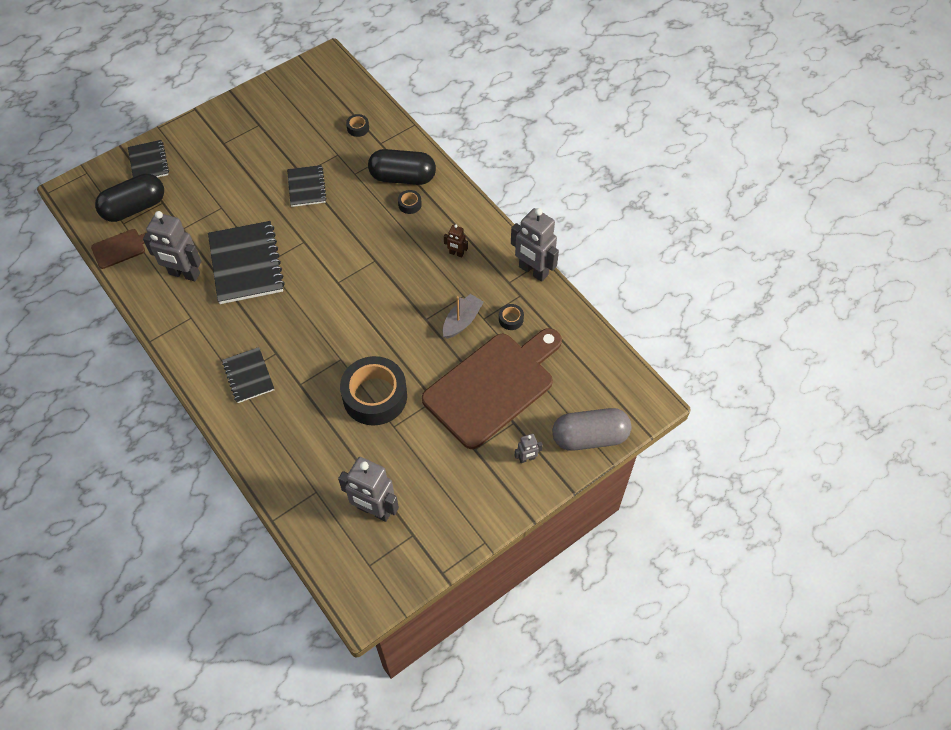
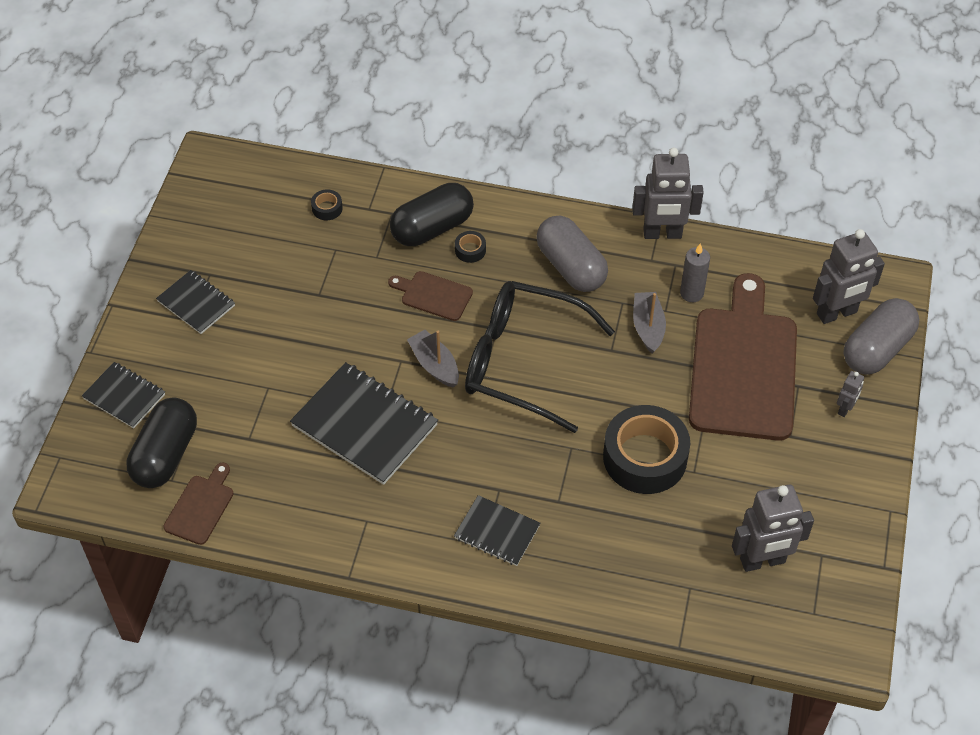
camera: 40 degrees left, 5 degrees down
grey robot [143,211,201,281] -> grey robot moved to [813,229,885,324]
black notebook [287,165,327,207] -> black notebook moved to [156,270,235,334]
brown robot [444,224,468,257] -> grey capsule [536,216,608,292]
black tape [499,304,524,330] -> grey candle [680,243,710,302]
none -> brown cutting board [388,271,473,321]
none -> grey boat [407,330,459,388]
none -> black glasses [465,281,615,433]

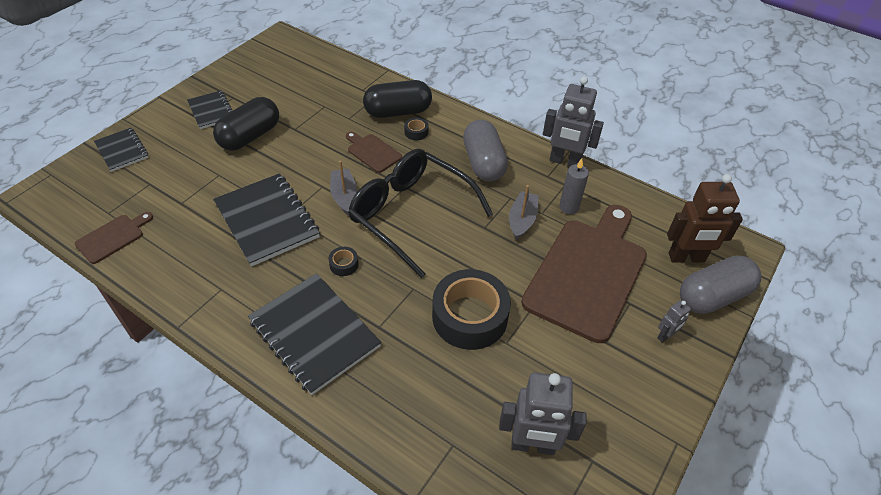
camera: 20 degrees right, 5 degrees down
black capsule [126,398,197,488] -> black capsule moved to [213,97,279,151]
black tape [311,189,343,220] -> black tape moved to [328,247,359,276]
black notebook [454,495,540,566] -> black notebook [248,273,381,395], size x1.76
grey robot [813,229,885,324] -> brown robot [667,174,743,263]

